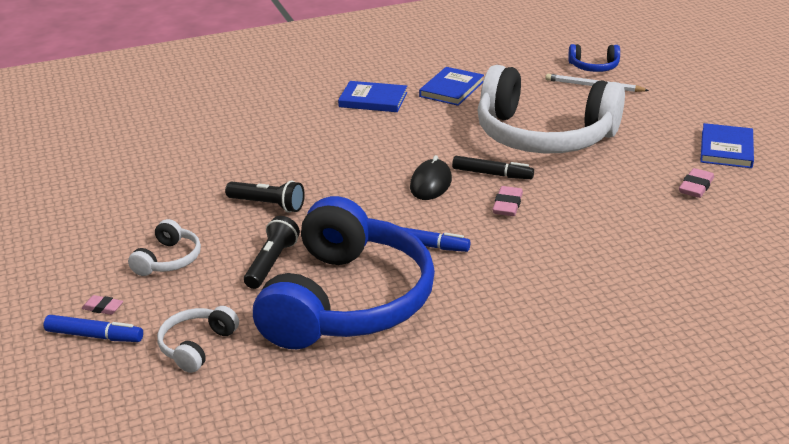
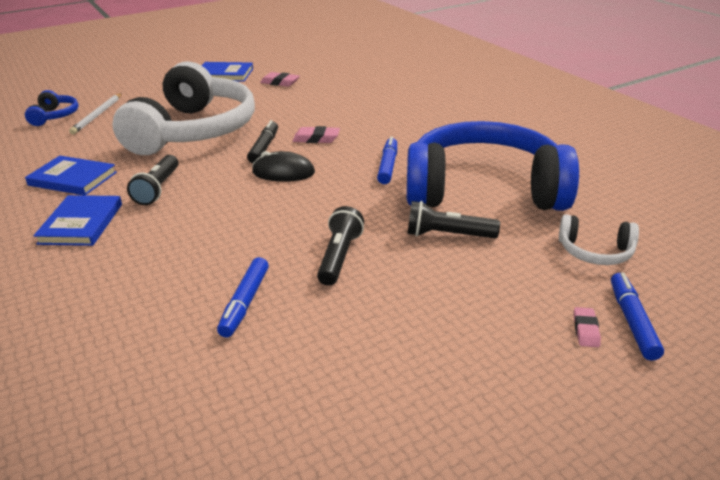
camera: 100 degrees left, 0 degrees up
white headphones [128,219,201,276] -> none
none -> black flashlight [127,155,178,205]
none -> blue marker [217,257,269,337]

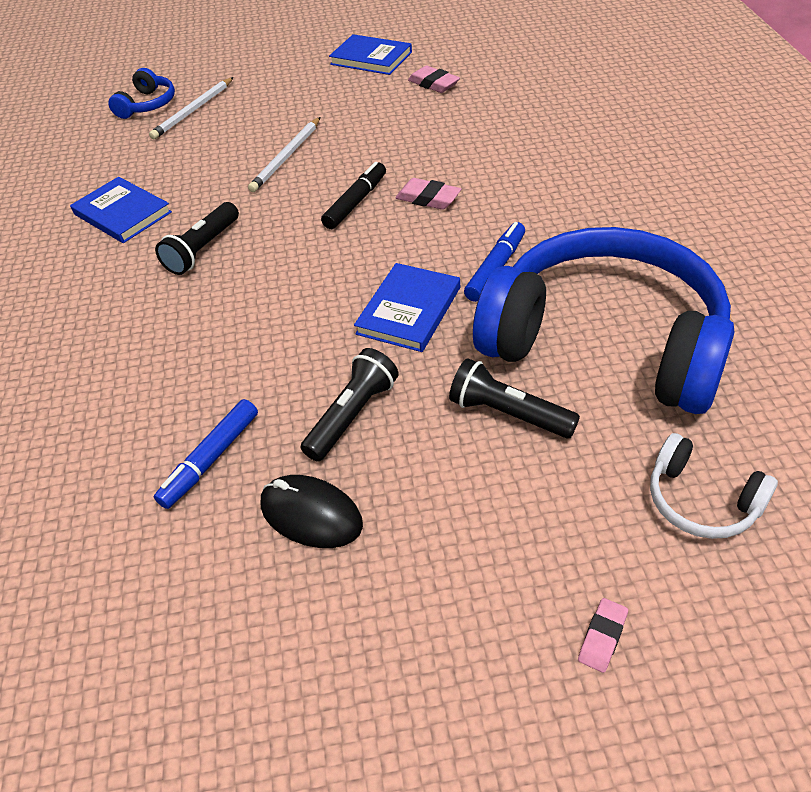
camera: 25 degrees right, 15 degrees up
blue book [33,195,122,246] -> blue book moved to [354,263,460,352]
white headphones [112,61,255,155] -> white pencil [248,117,320,192]
black mouse [252,151,315,182] -> black mouse moved to [261,475,363,548]
blue marker [611,273,664,361] -> none

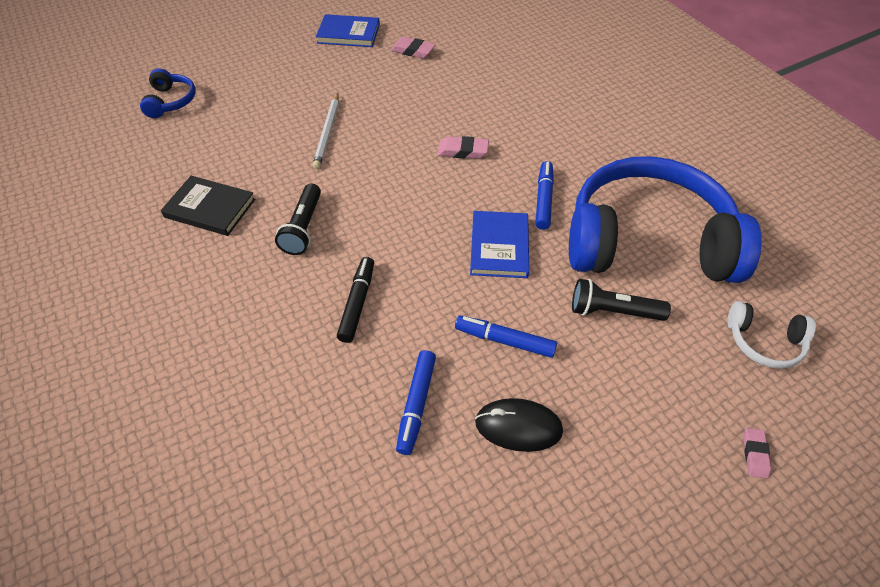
camera: 25 degrees left, 5 degrees up
blue book [70,177,172,243] -> black book [161,176,255,236]
white pencil [149,77,234,139] -> none
black flashlight [301,348,399,462] -> blue marker [455,316,557,358]
black marker [321,162,386,229] -> black marker moved to [337,257,374,343]

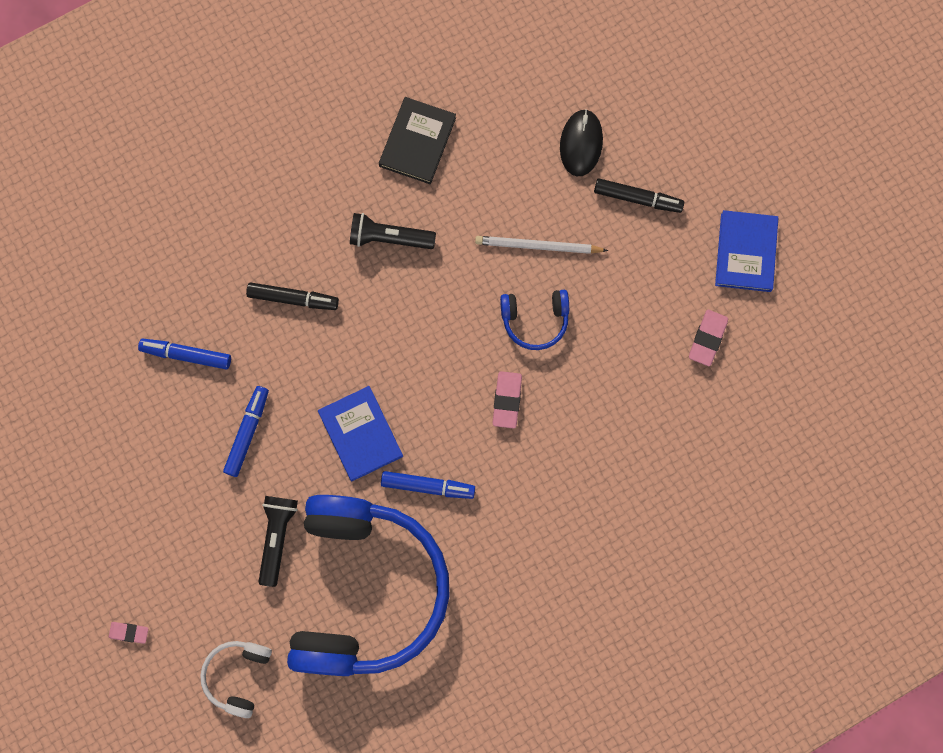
camera: 90 degrees right, 25 degrees up
blue headphones [140,68,196,118] -> blue headphones moved to [500,290,569,350]
blue book [470,211,529,278] -> blue book turned 60 degrees clockwise [318,386,403,481]
black mouse [475,398,563,452] -> black mouse moved to [560,109,603,176]
none -> black marker [594,178,684,213]

